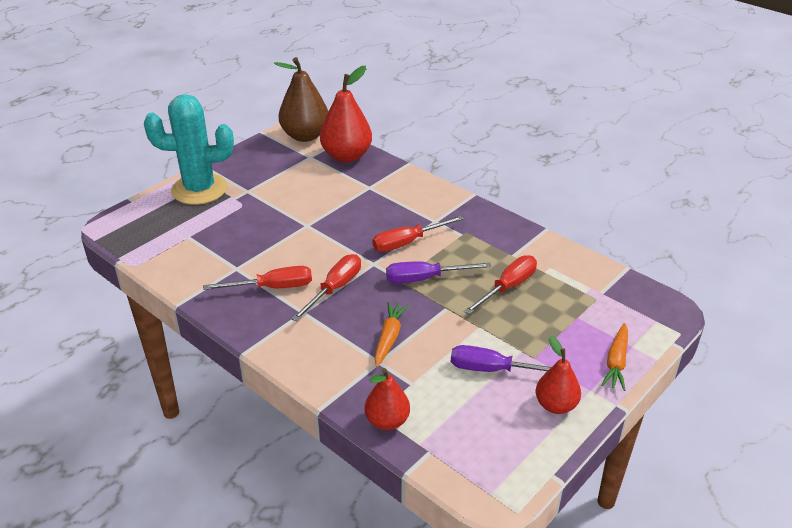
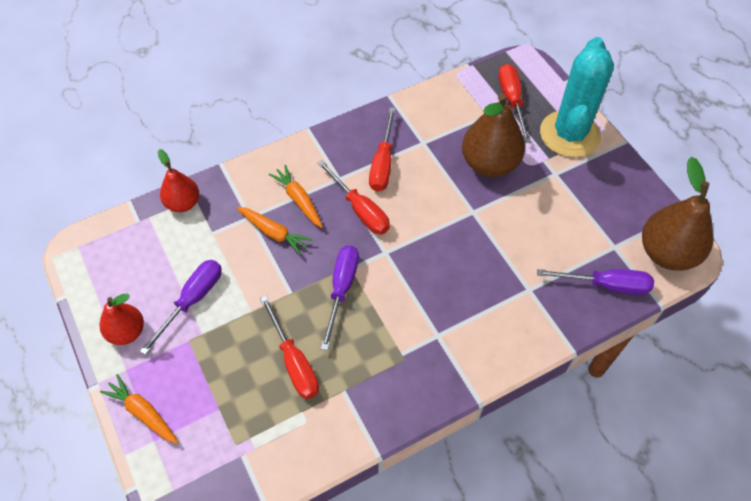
camera: 110 degrees right, 20 degrees up
red pear [320,66,372,163] -> purple screwdriver [537,269,654,295]
red screwdriver [373,216,464,252] -> red screwdriver moved to [498,64,531,143]
none -> orange carrot [269,165,323,228]
none -> brown pear [462,94,525,177]

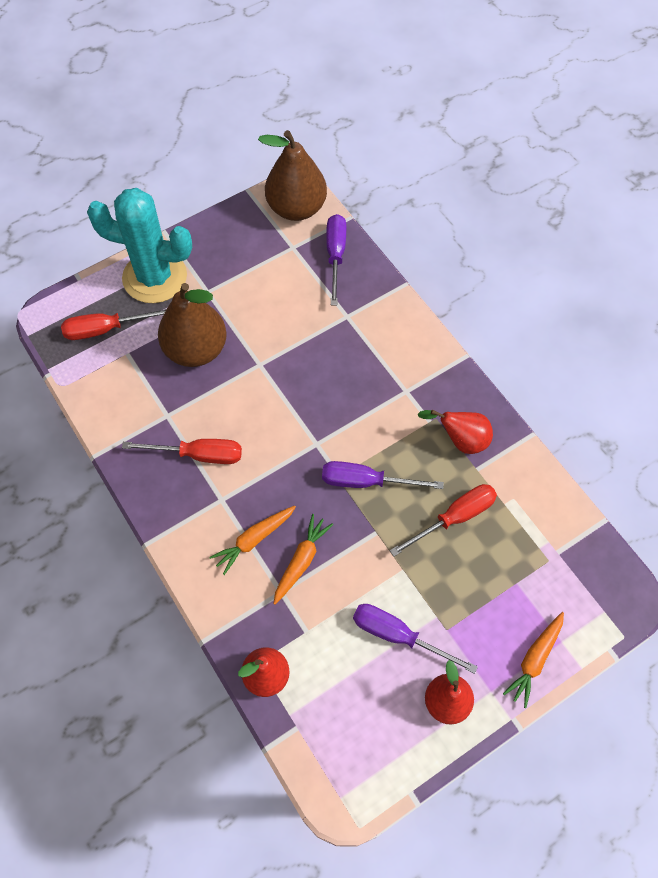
camera: 95 degrees left, 5 degrees up
red screwdriver [317,160,390,235] -> none
none -> red pear [418,410,493,454]

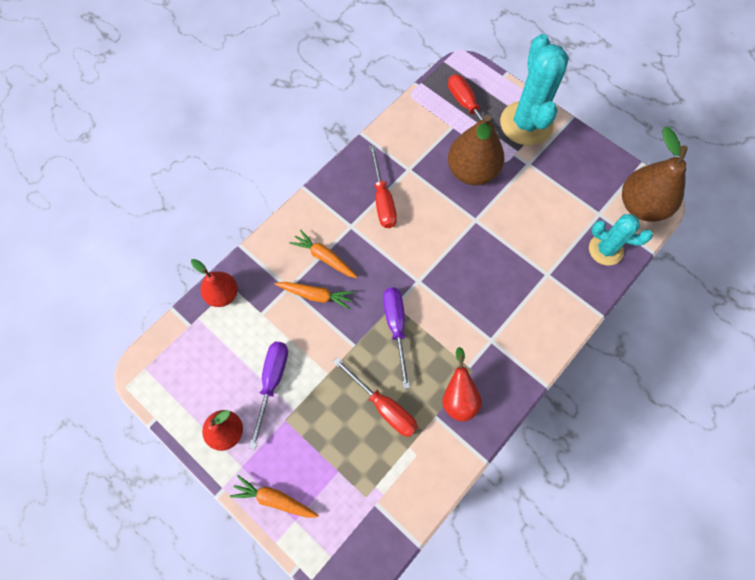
camera: 75 degrees right, 5 degrees up
purple screwdriver [326,214,346,305] -> turquoise cactus [589,214,653,265]

